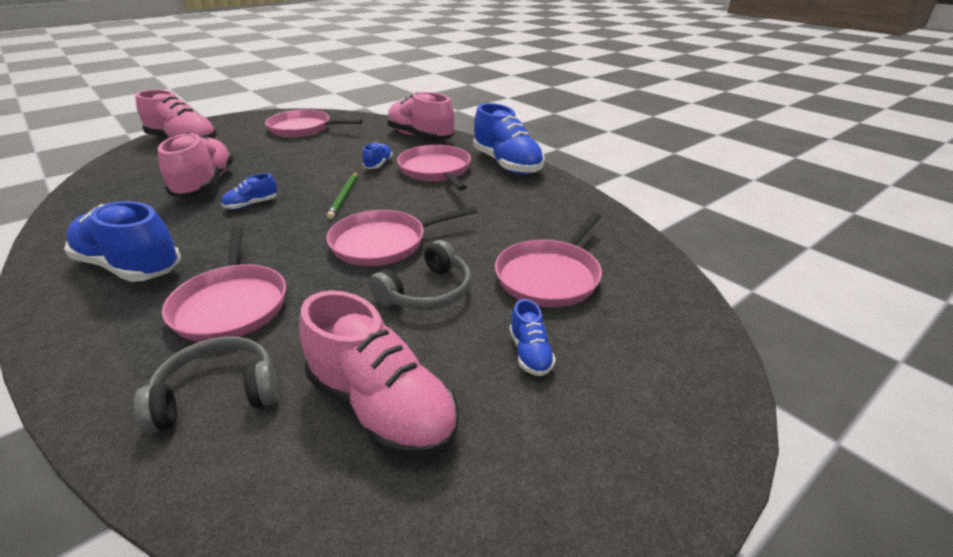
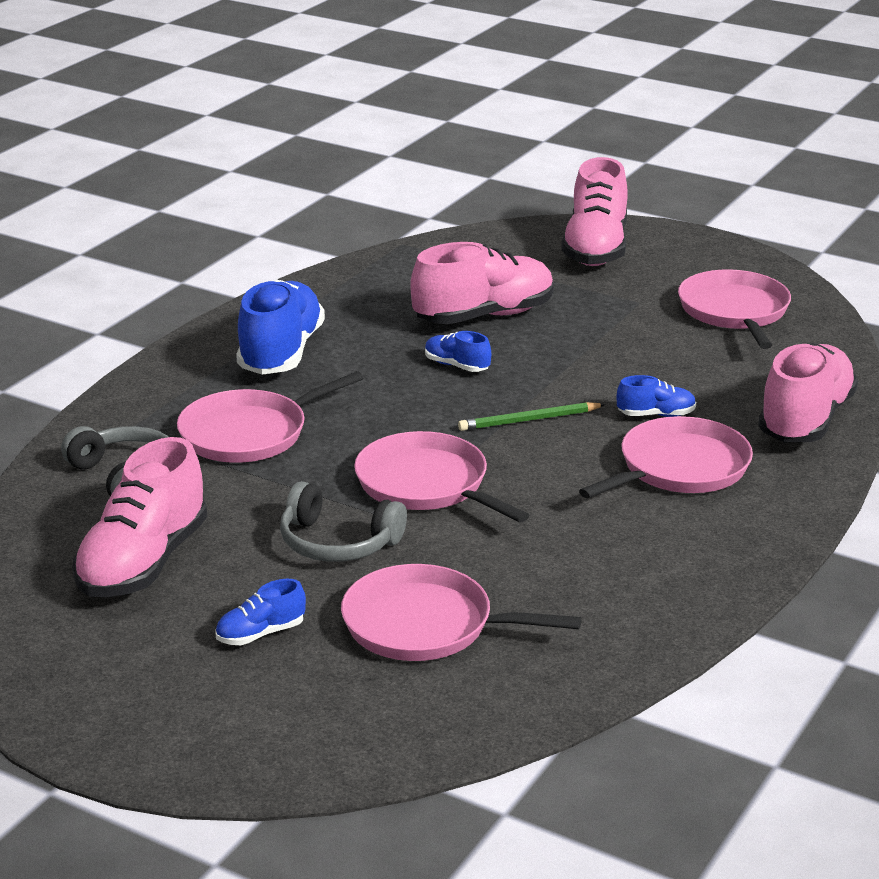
camera: 70 degrees right, 5 degrees down
blue shoe [473,103,545,175] -> none

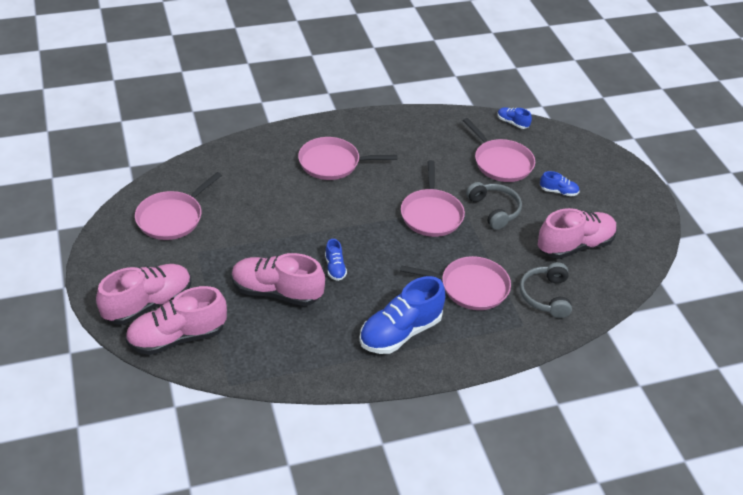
camera: 140 degrees left, 15 degrees up
green pencil [458,402,606,431] -> none
blue shoe [617,375,696,417] -> blue shoe moved to [497,107,532,129]
pink shoe [758,343,858,442] -> pink shoe moved to [125,286,227,355]

